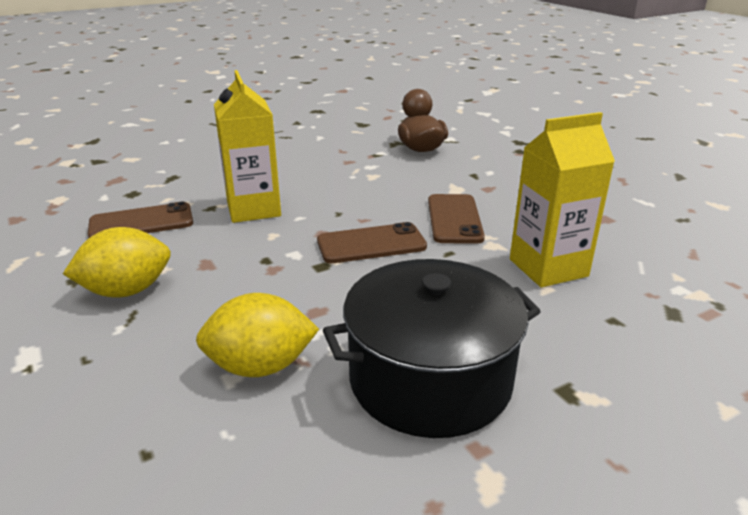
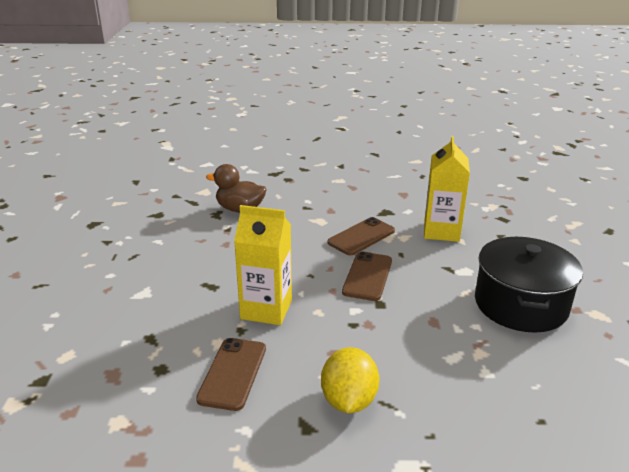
camera: 60 degrees left, 0 degrees up
yellow lemon [196,293,319,377] -> none
brown phone [428,194,485,244] -> brown phone turned 75 degrees counterclockwise [328,217,395,255]

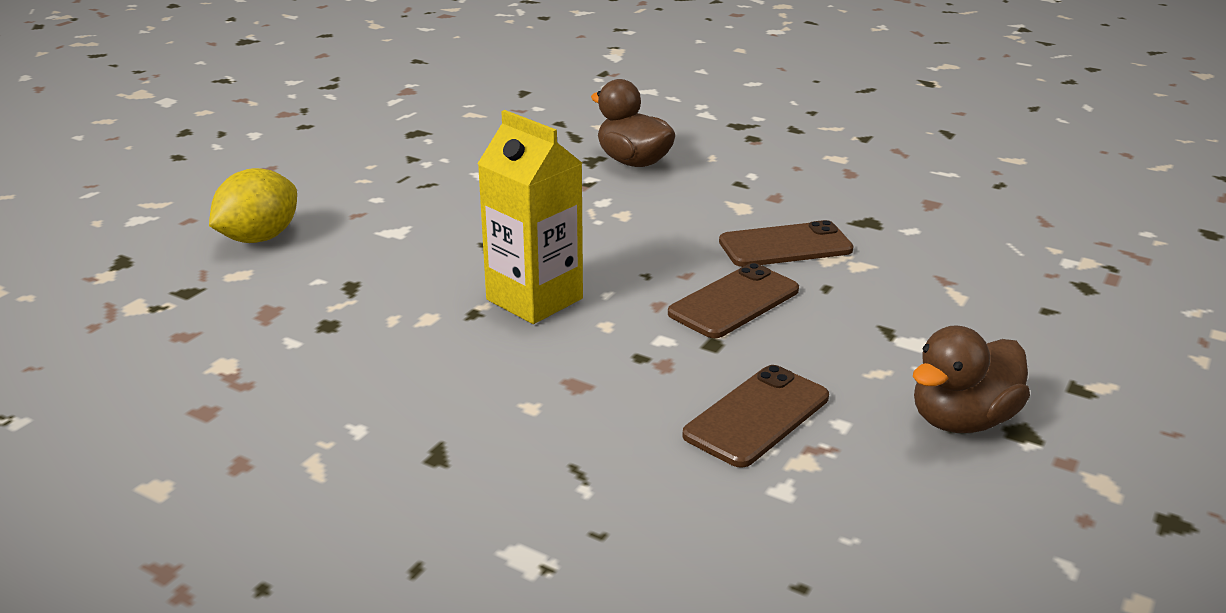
camera: 30 degrees right, 0 degrees up
brown phone [196,338,266,411] -> brown phone moved to [682,365,829,468]
yellow lemon [321,347,380,413] -> yellow lemon moved to [209,168,297,243]
yellow carton [424,136,470,242] -> none
black pot [475,237,583,333] -> brown duck [913,325,1030,433]

